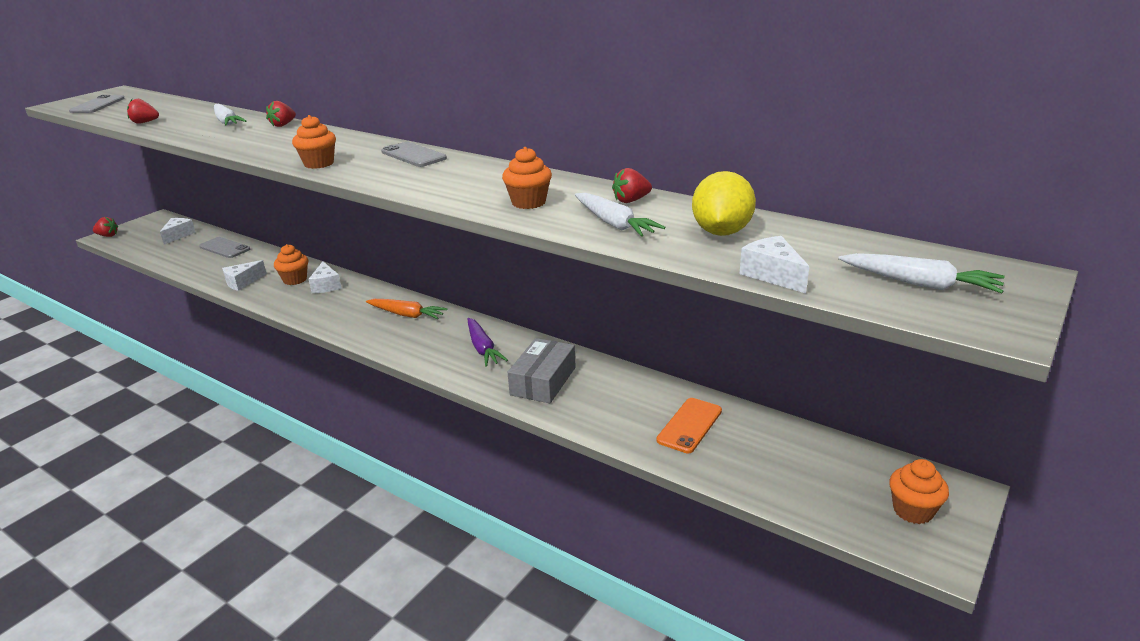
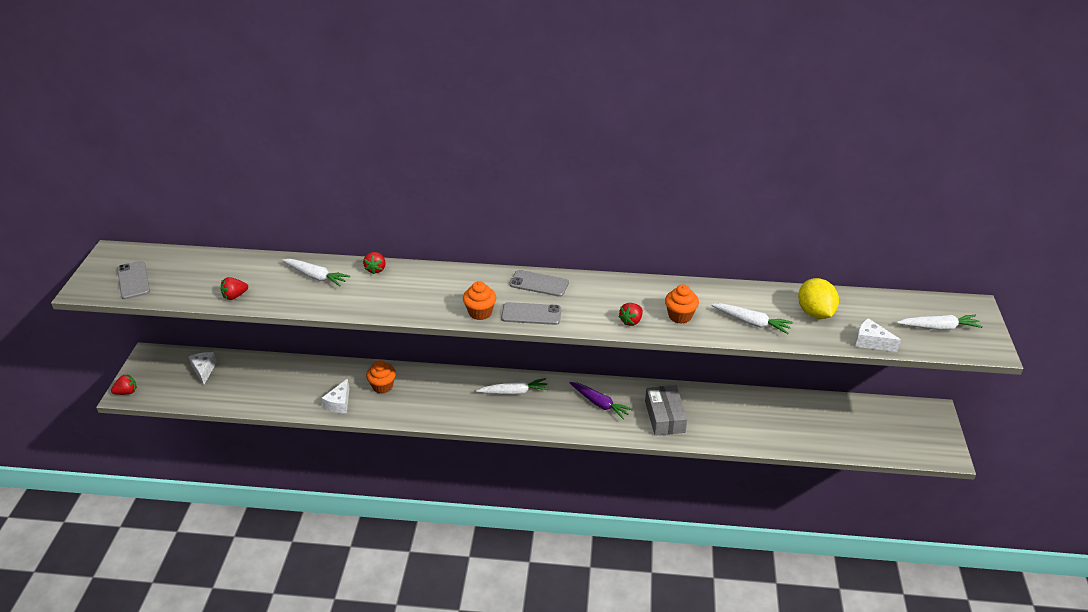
camera: 30 degrees left, 10 degrees up
grey phone [199,237,250,258] -> grey phone moved to [501,302,561,325]
white cheese [309,261,342,293] -> none
orange carrot [366,299,448,319] -> white carrot [476,378,548,395]
red strawberry [612,168,652,203] -> red strawberry moved to [618,303,643,326]
orange phone [656,398,722,453] -> none
orange cupcake [889,459,949,524] -> none

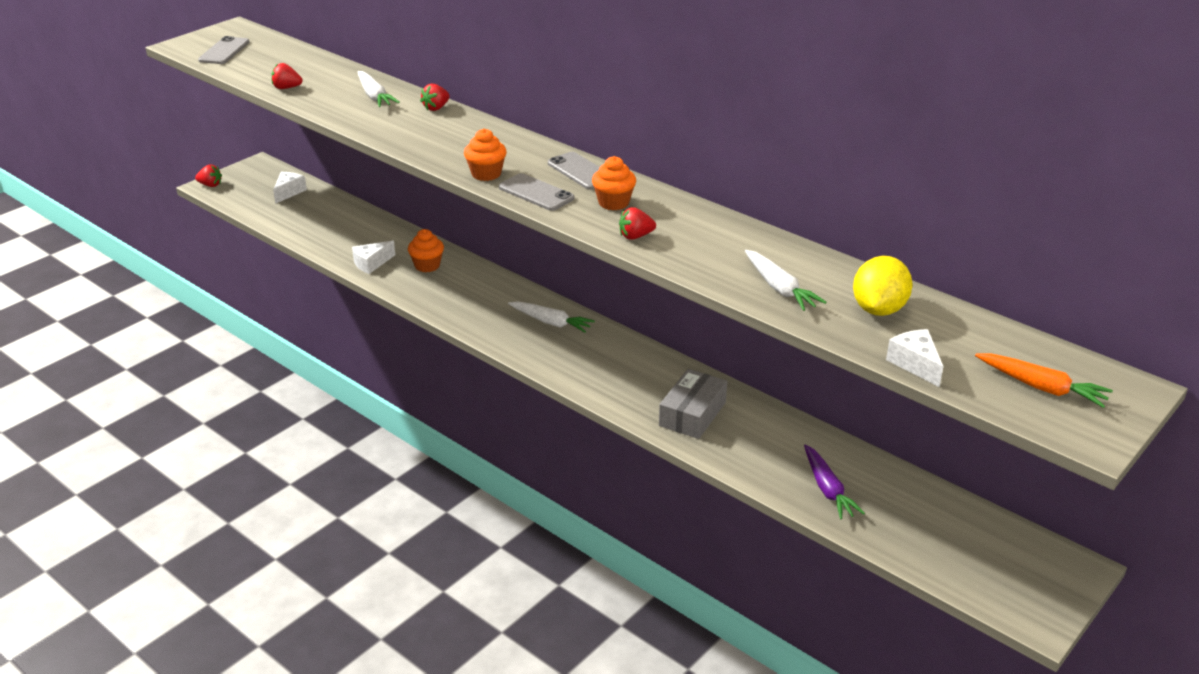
camera: 35 degrees right, 5 degrees down
purple carrot [569,382,633,420] -> purple carrot moved to [804,444,865,520]
orange cupcake [665,285,699,324] -> orange cupcake moved to [592,156,636,210]
white carrot [897,315,983,330] -> orange carrot [975,353,1113,408]

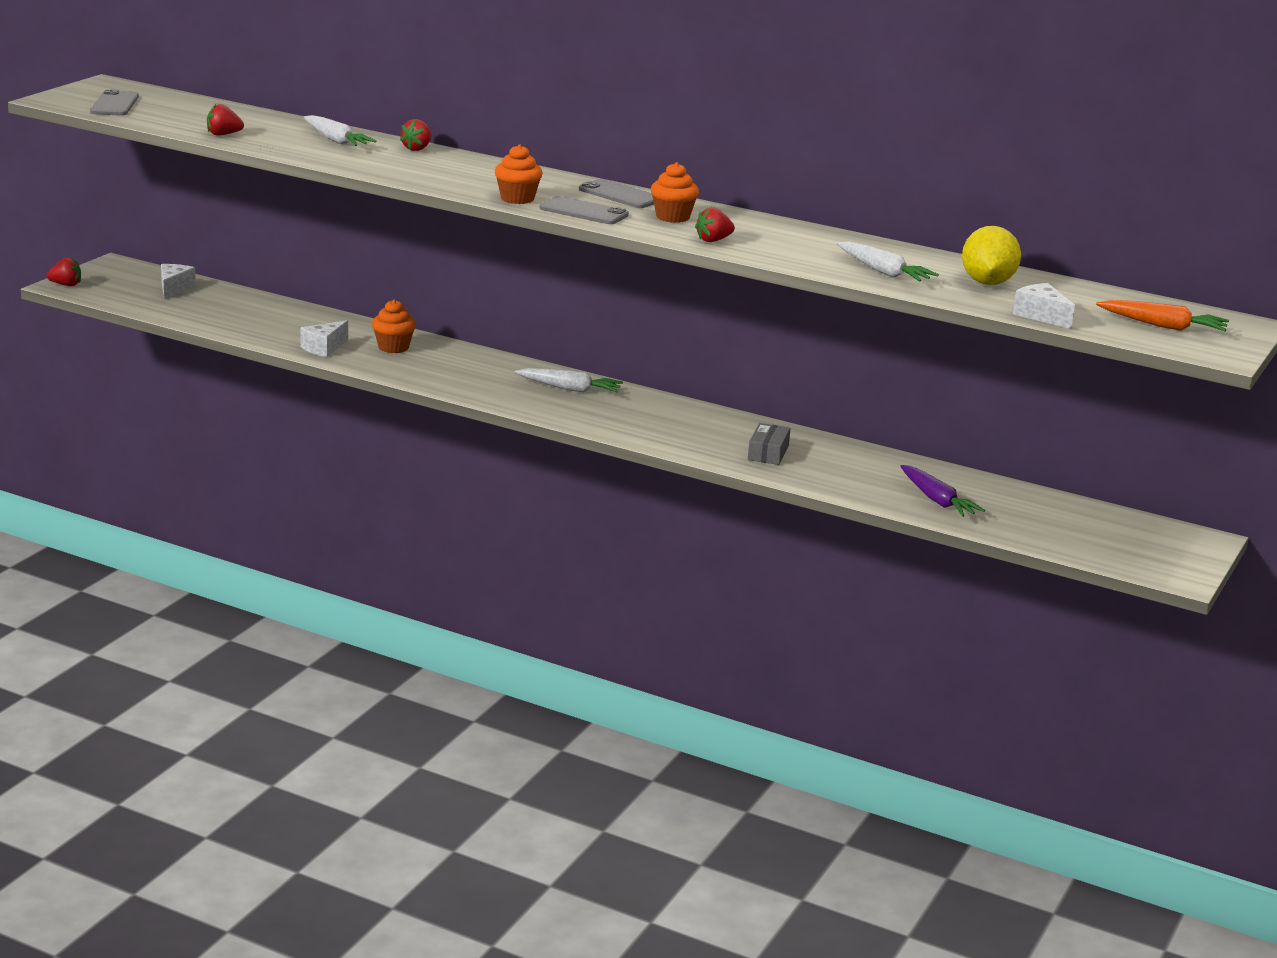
camera: 15 degrees left, 10 degrees down
grey box [659,369,727,439] -> grey box [748,423,791,465], size x0.66

